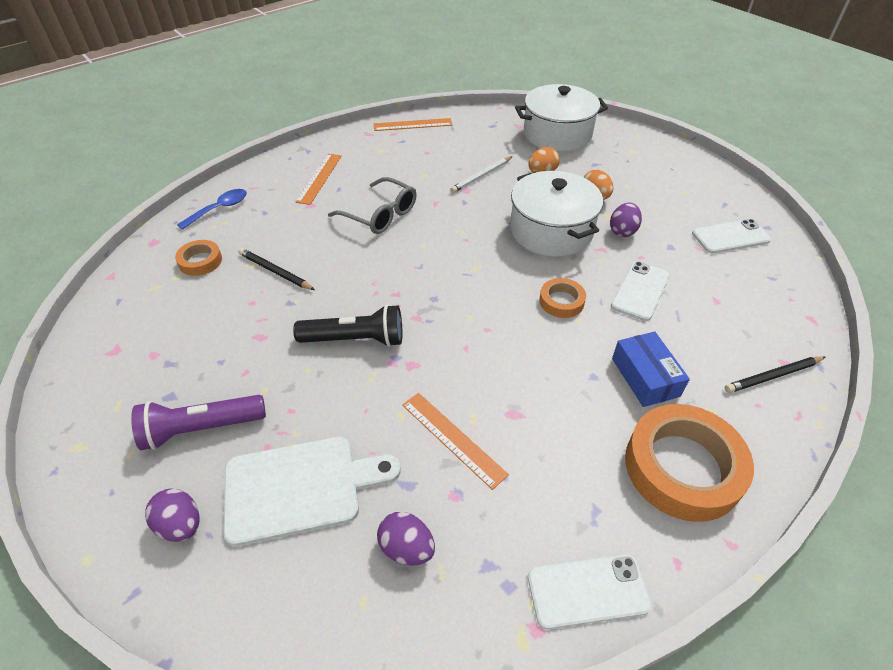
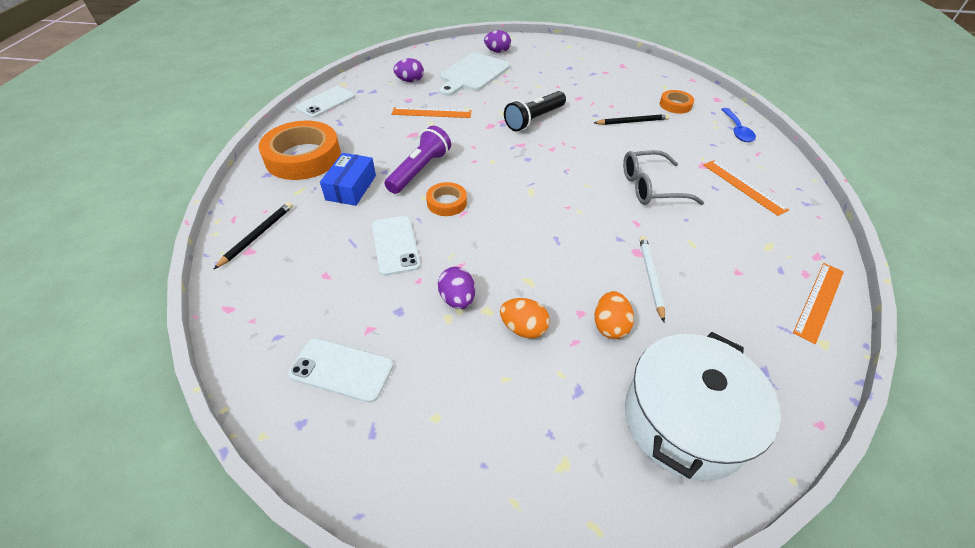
camera: 135 degrees right, 0 degrees up
purple flashlight [131,395,266,450] -> purple flashlight moved to [384,126,451,194]
white pot [510,171,603,257] -> none
blue box [612,332,690,407] -> blue box turned 75 degrees clockwise [320,153,376,206]
white phone [692,219,771,254] -> white phone turned 75 degrees clockwise [288,338,393,403]

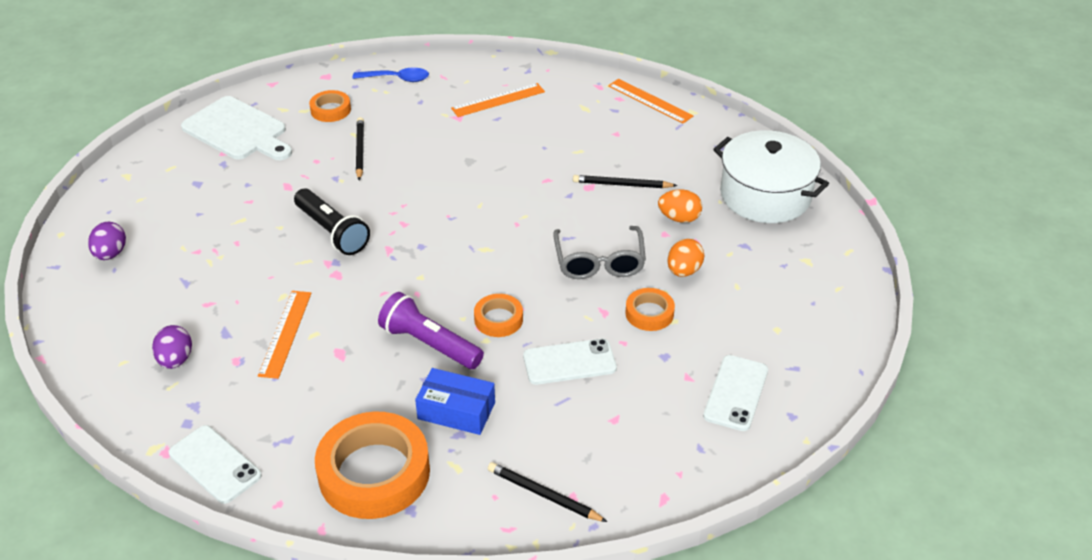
camera: 85 degrees left, 5 degrees down
purple egg [438,267,475,309] -> orange tape [625,288,675,331]
white cutting board [439,53,510,96] -> white cutting board moved to [181,96,292,160]
grey glasses [623,150,704,205] -> grey glasses moved to [553,226,646,279]
white pencil [639,236,665,322] -> black pencil [573,175,678,188]

